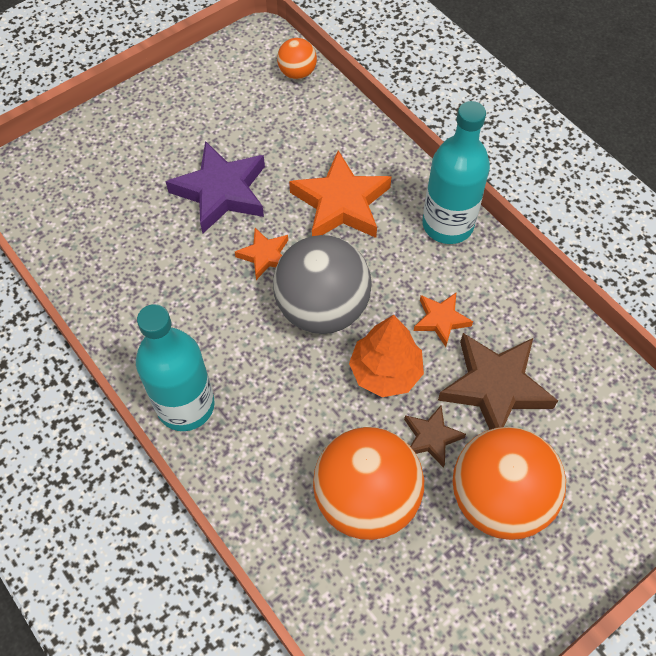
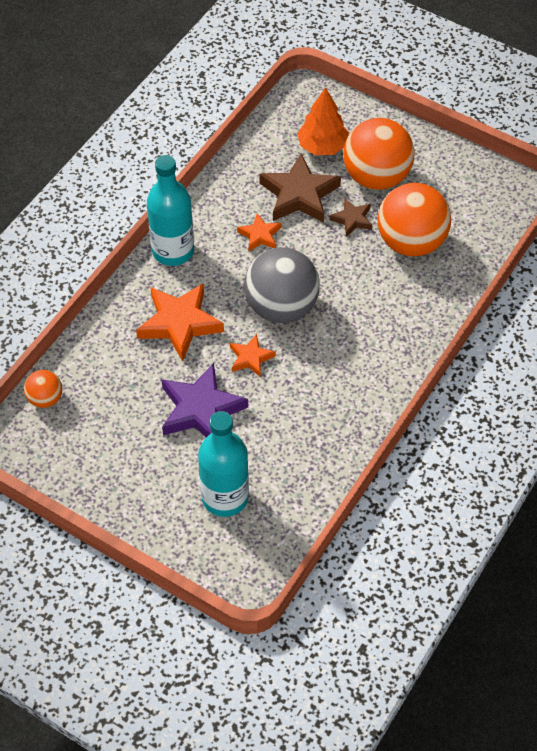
camera: 110 degrees left, 5 degrees down
turquoise bottle [136,304,215,431] -> turquoise bottle moved to [198,411,249,517]
orange tree [349,315,424,397] -> orange tree moved to [297,87,349,155]

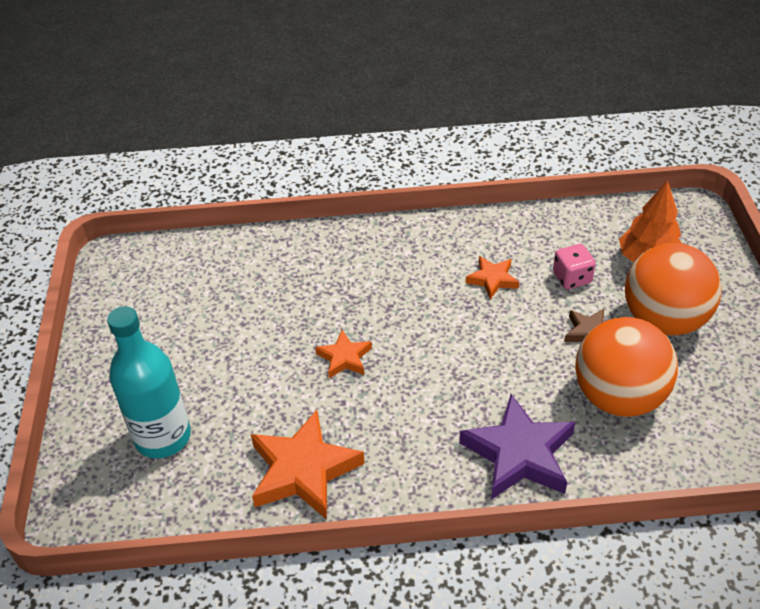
camera: 55 degrees right, 10 degrees down
orange ball [24,370,62,408] -> none
orange star [136,284,224,361] -> orange star moved to [251,410,365,519]
turquoise bottle [147,155,194,266] -> none
purple star [161,363,248,437] -> purple star moved to [459,394,575,500]
grey ball [244,247,320,323] -> none
brown star [259,153,341,223] -> pink dice [553,244,596,289]

